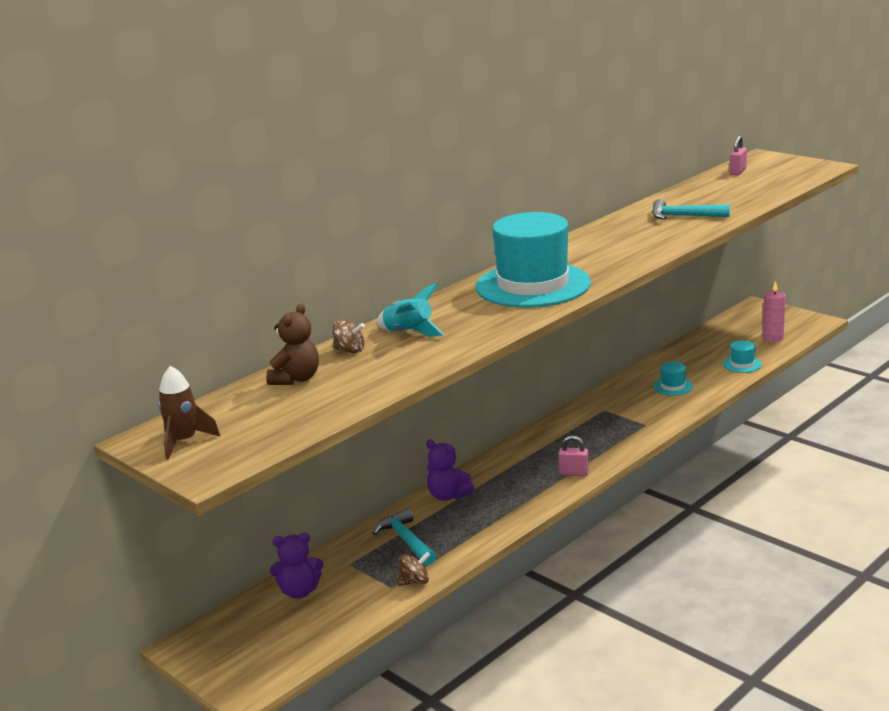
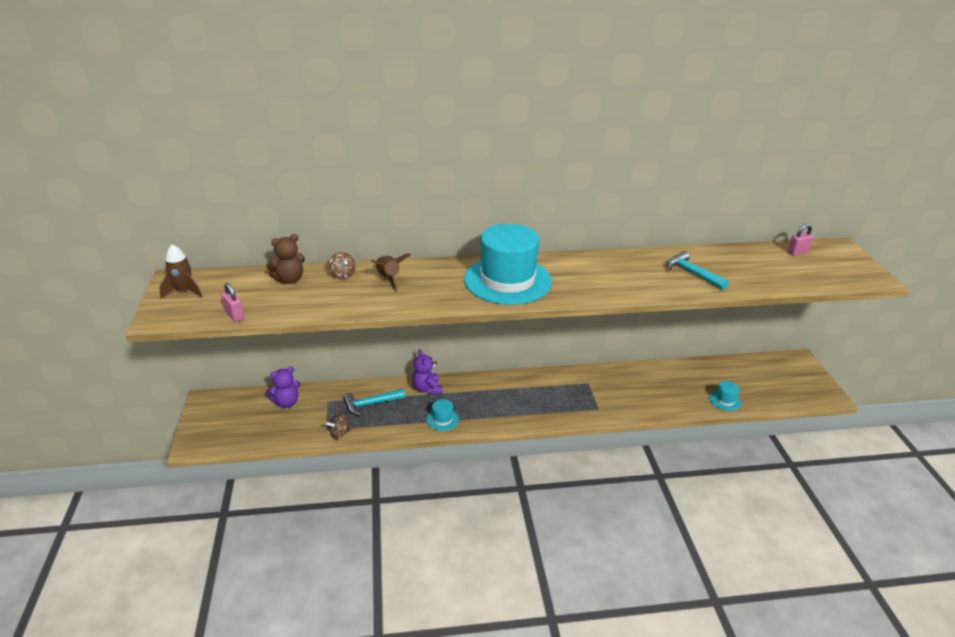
camera: 35 degrees right, 10 degrees up
purple teddy bear [270,533,324,599] -> purple teddy bear turned 60 degrees counterclockwise [266,367,300,408]
turquoise hammer [372,508,436,565] -> turquoise hammer turned 120 degrees counterclockwise [343,389,405,416]
turquoise rocket [376,283,444,337] -> brown rocket [371,254,411,291]
brown spinning top [398,552,430,586] -> brown spinning top turned 135 degrees clockwise [326,414,351,439]
pink padlock [559,435,589,476] -> pink padlock moved to [221,283,244,322]
turquoise hat [653,362,693,395] -> turquoise hat moved to [427,399,459,431]
pink candle [763,281,785,342] -> none

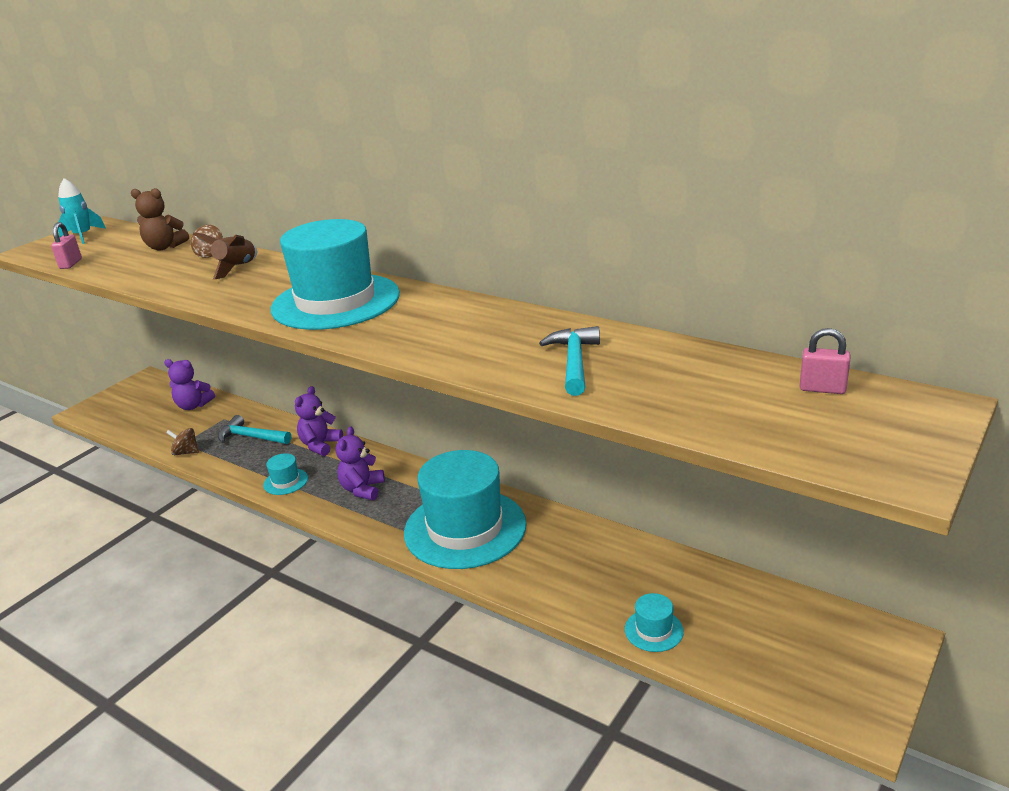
camera: 45 degrees right, 5 degrees down
brown rocket [159,244,202,299] -> turquoise rocket [58,178,106,244]
none -> purple teddy bear [335,427,385,500]
none -> turquoise hat [404,450,527,569]

